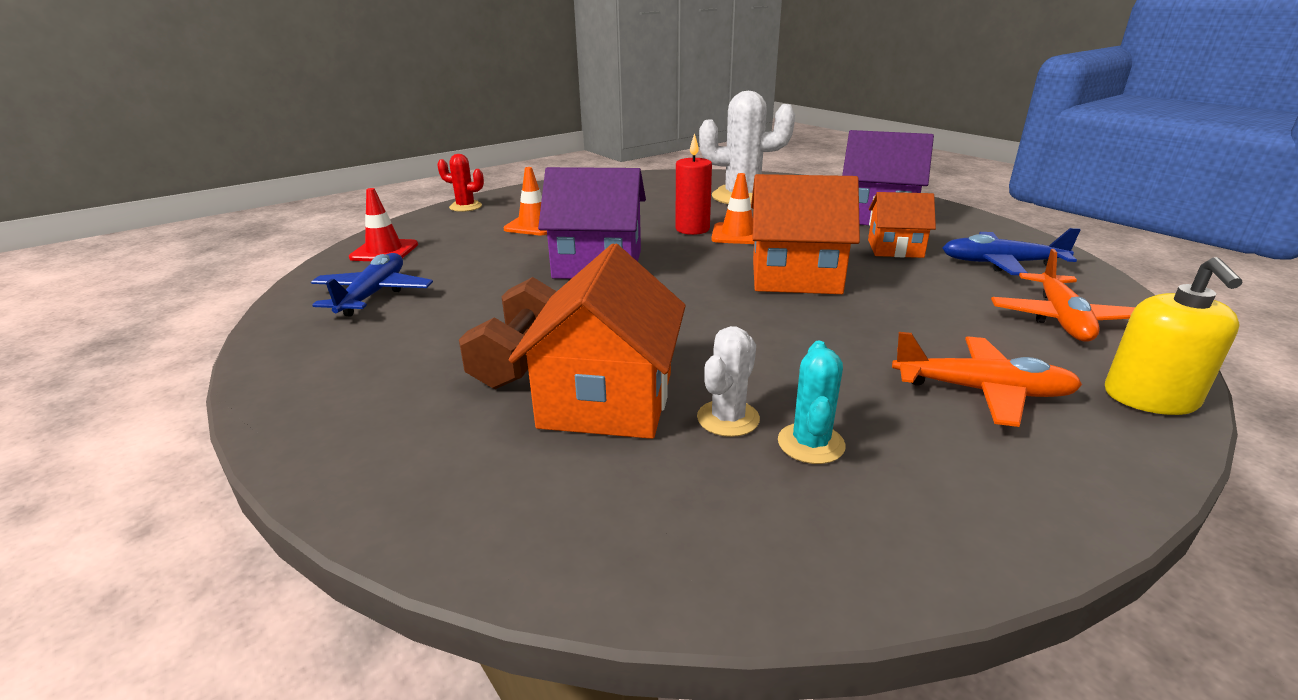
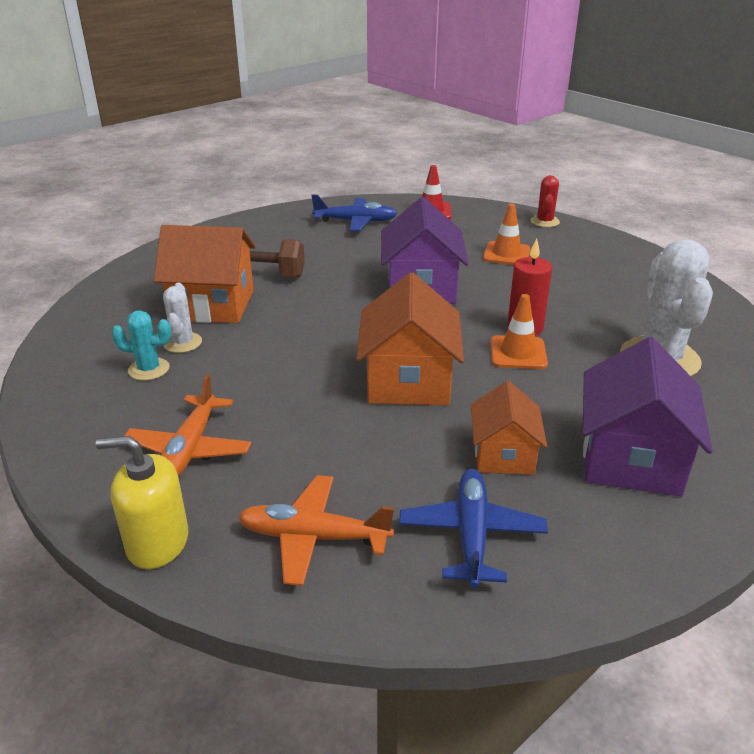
camera: 85 degrees right, 5 degrees up
white cactus [697,326,760,437] -> white cactus turned 60 degrees clockwise [163,283,202,353]

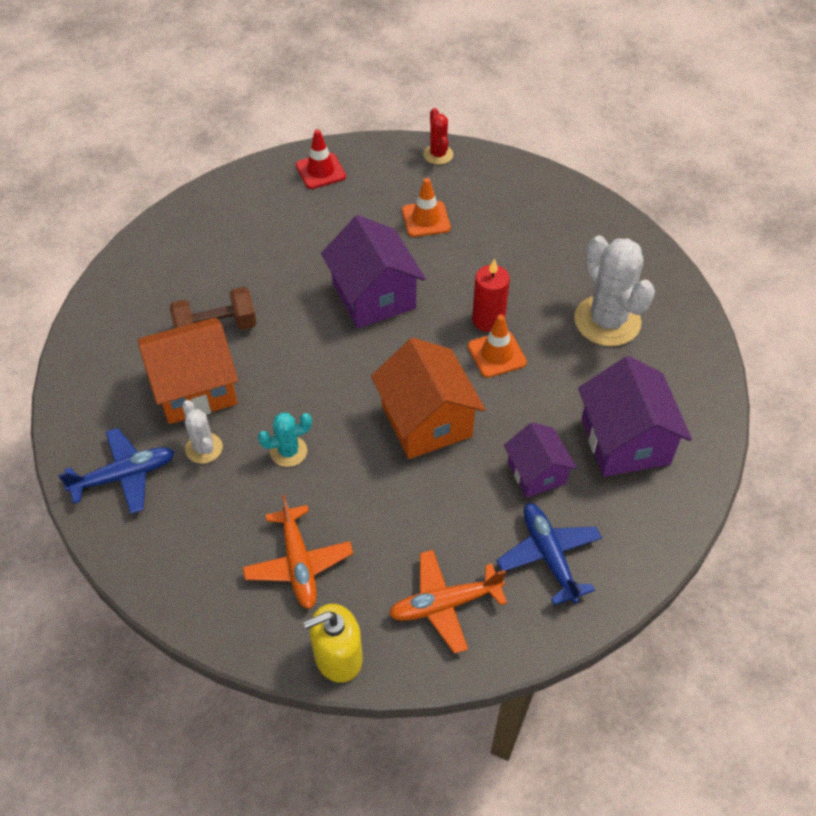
camera: 25 degrees left, 20 degrees up
turquoise cactus [111,310,171,381] -> turquoise cactus moved to [258,413,312,467]
blue plane [311,195,397,231] -> blue plane moved to [58,428,175,514]
orange house [471,381,547,475] -> purple house [504,422,577,498]

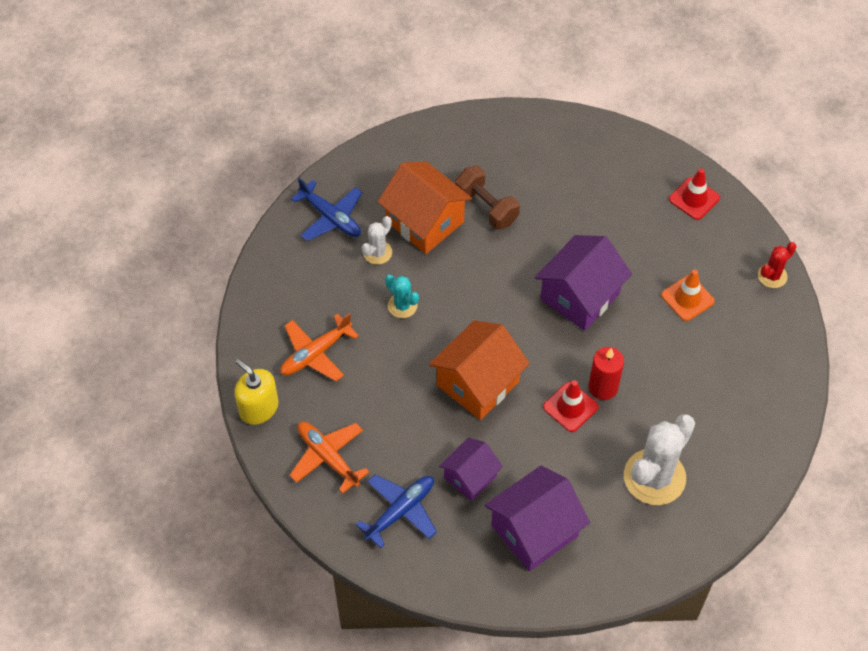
camera: 65 degrees right, 5 degrees up
orange traffic cone [468,314,527,378] -> red traffic cone [543,380,598,432]

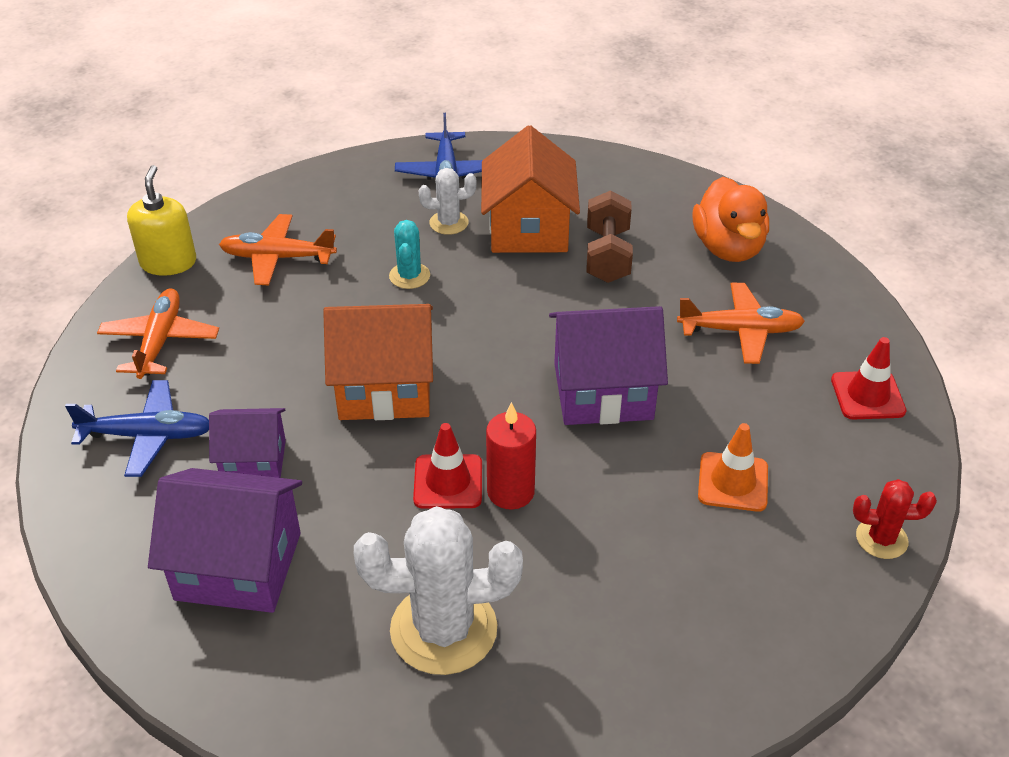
camera: 45 degrees right, 15 degrees down
none -> orange plane [677,283,805,364]
none -> orange duck [692,177,769,262]

